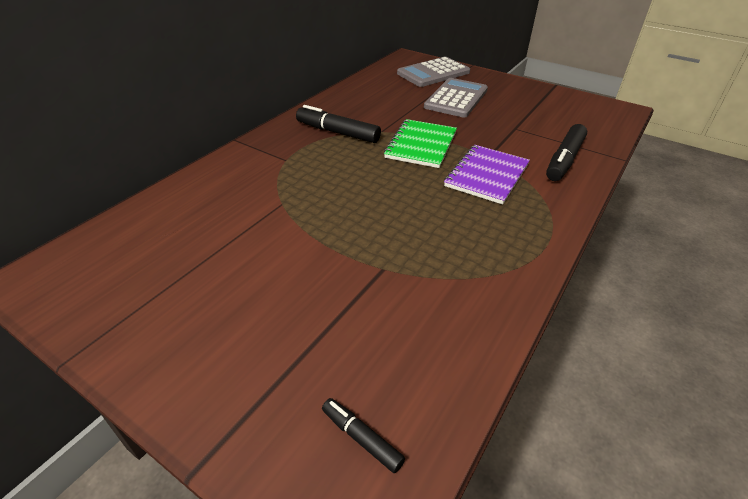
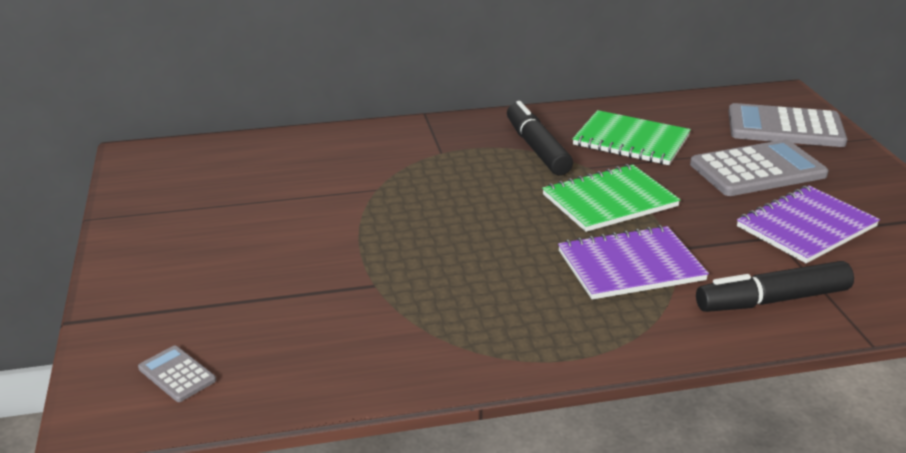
camera: 45 degrees right, 10 degrees down
black marker [322,398,405,473] -> grey calculator [138,345,216,402]
none -> green notebook [573,110,691,165]
none -> purple notebook [737,186,880,263]

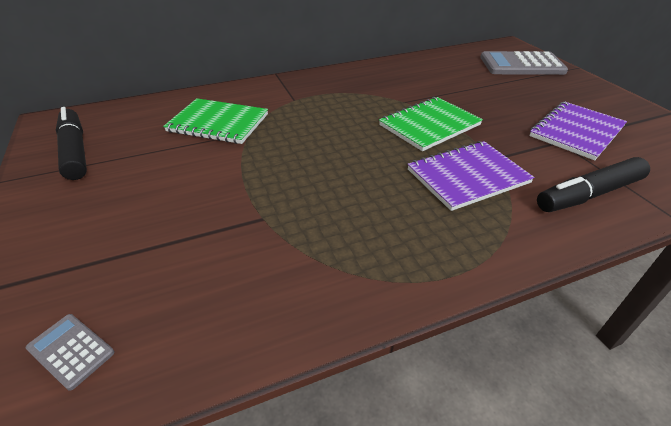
camera: 10 degrees left, 10 degrees up
black marker [507,101,573,175] -> black marker moved to [56,107,87,180]
green notebook [573,110,691,165] -> green notebook moved to [163,98,268,144]
grey calculator [690,140,829,196] -> none

